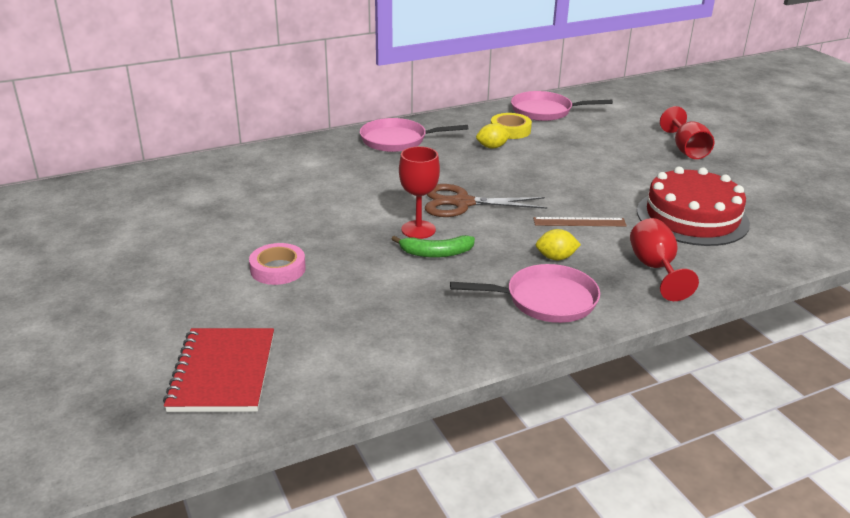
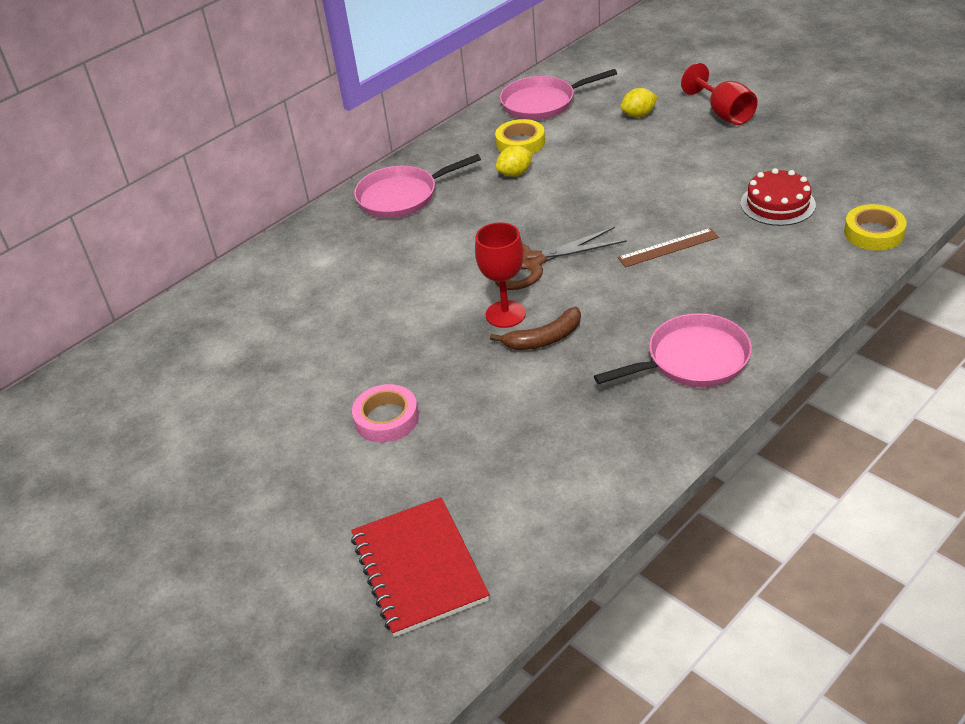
camera: 15 degrees left, 10 degrees up
green banana [392,235,475,258] -> brown banana [490,307,581,350]
yellow lemon [536,229,581,260] -> yellow lemon moved to [620,88,657,117]
red goblet [630,218,699,301] -> none
red cake [637,167,750,246] -> red cake [741,168,816,226], size x0.60
none -> yellow tape [844,204,907,251]

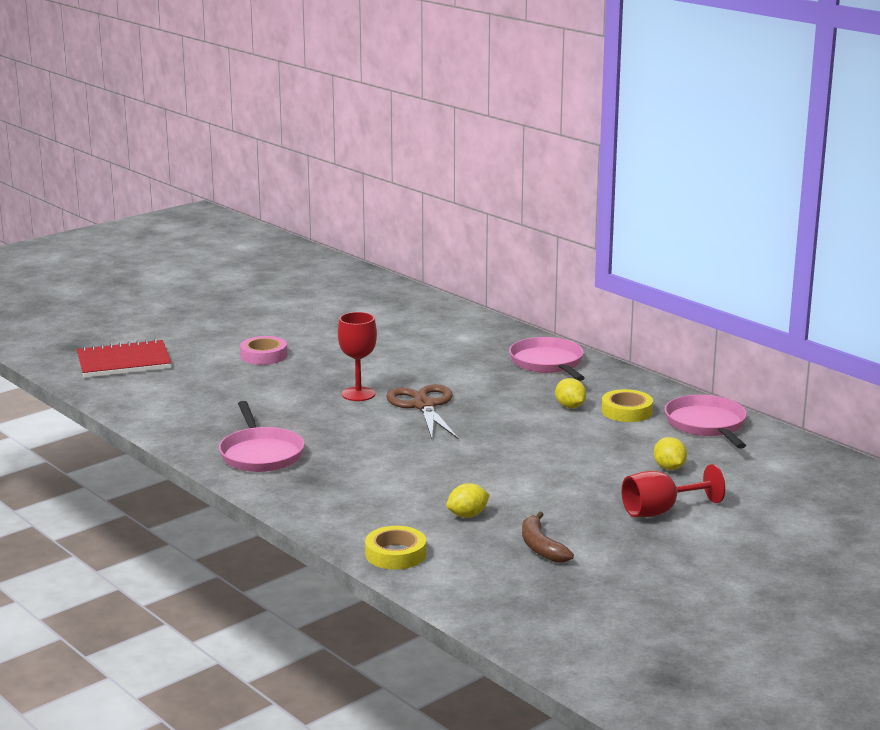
camera: 90 degrees right, 20 degrees down
brown banana [490,307,581,350] -> brown banana moved to [522,511,574,563]
brown ruler [618,228,719,267] -> none
red cake [741,168,816,226] -> yellow lemon [446,483,490,518]

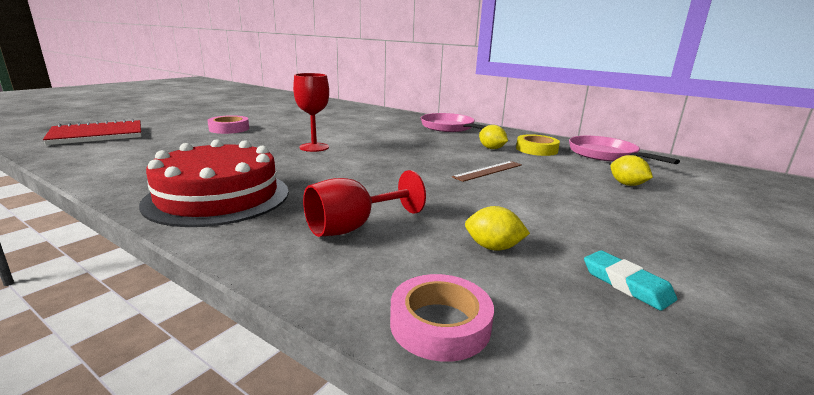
camera: 15 degrees left, 0 degrees up
pink pan [219,401,304,472] -> red cake [139,139,289,227]
yellow tape [365,526,426,569] -> pink tape [390,274,494,362]
brown scissors [386,384,459,439] -> none
yellow lemon [446,483,490,518] -> yellow lemon turned 60 degrees clockwise [465,206,530,251]
brown banana [522,511,574,563] -> turquoise eraser [584,250,677,311]
red goblet [622,464,725,517] -> red goblet moved to [303,170,426,237]
none -> brown ruler [452,161,522,182]

